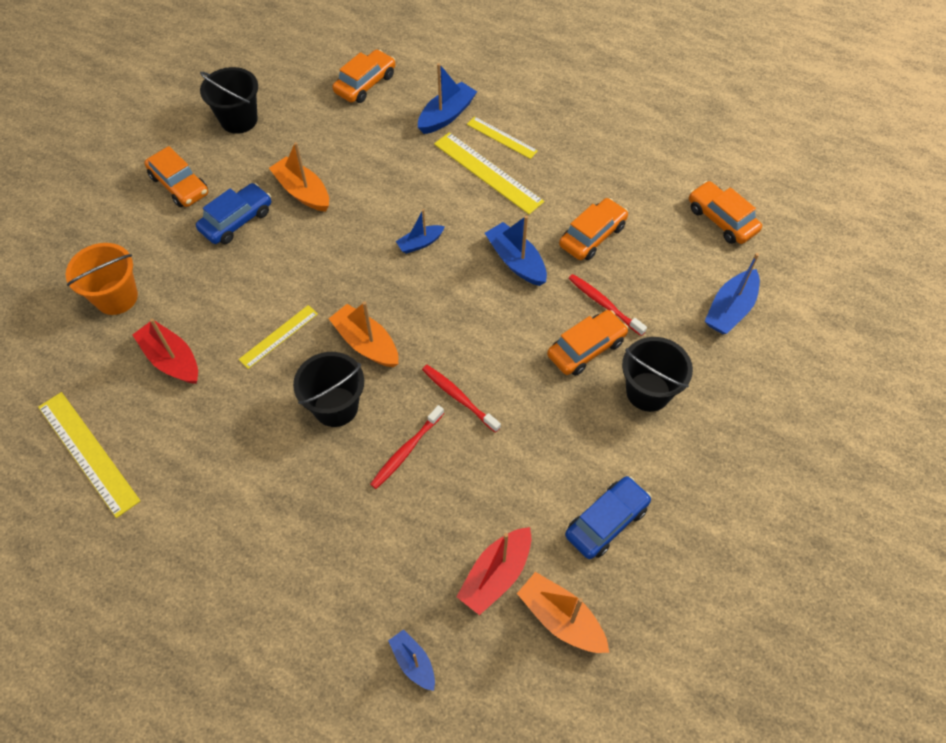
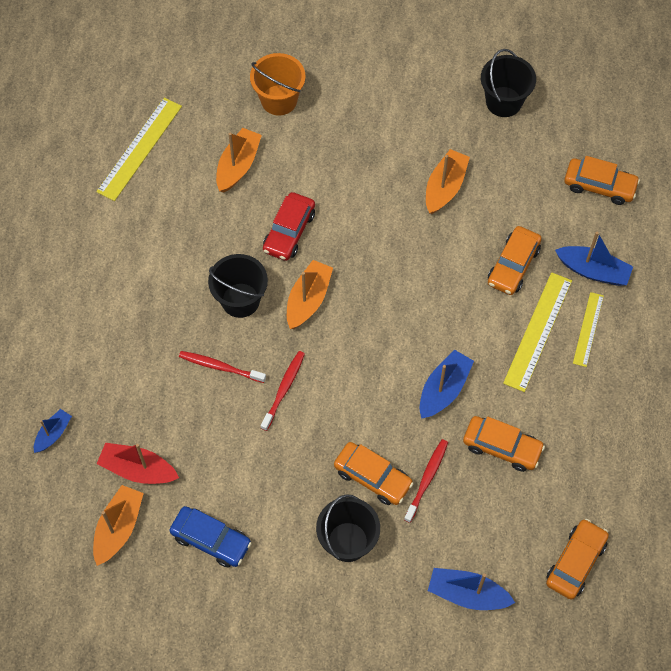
camera: 70 degrees right, 5 degrees up
red boat [132,319,198,384] -> orange boat [216,128,262,193]
orange car [144,146,208,207] -> orange car moved to [488,226,542,295]
blue car [196,183,271,244] -> none
yellow ruler [238,305,318,369] -> red car [263,192,315,261]
blue boat [396,209,445,254] -> none

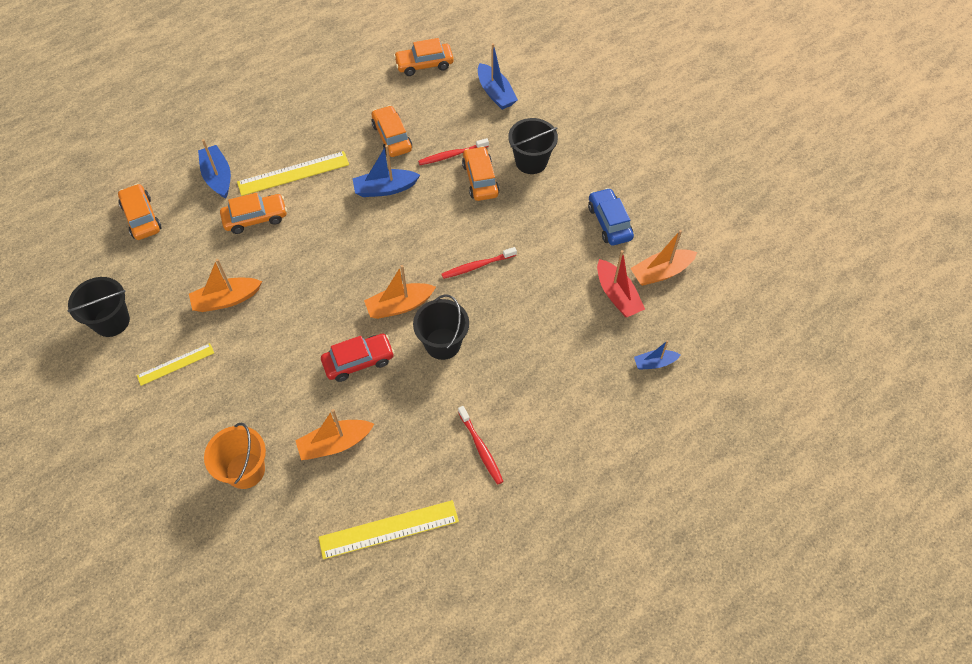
camera: 135 degrees left, 5 degrees down
red toothbrush [179,351,266,383] -> red toothbrush moved to [458,406,504,485]
yellow ruler [573,292,604,367] -> yellow ruler moved to [137,343,214,386]

